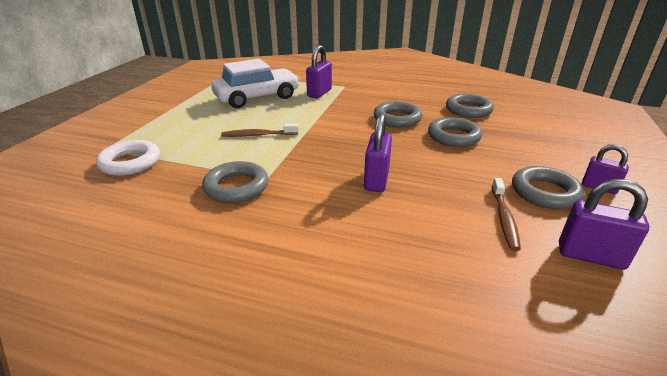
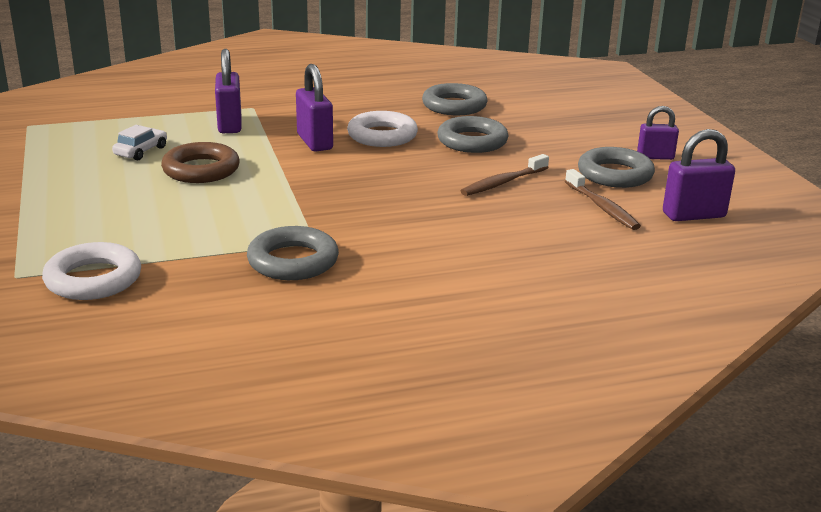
camera: 35 degrees left, 5 degrees down
white car [211,59,300,108] -> white car [112,125,167,161], size x0.42
brown toothbrush [221,123,299,137] -> brown toothbrush moved to [461,154,549,196]
purple padlock [364,114,392,192] -> purple padlock moved to [296,64,333,151]
grey ring [374,101,422,128] -> white ring [347,111,418,147]
none -> brown ring [161,142,240,183]

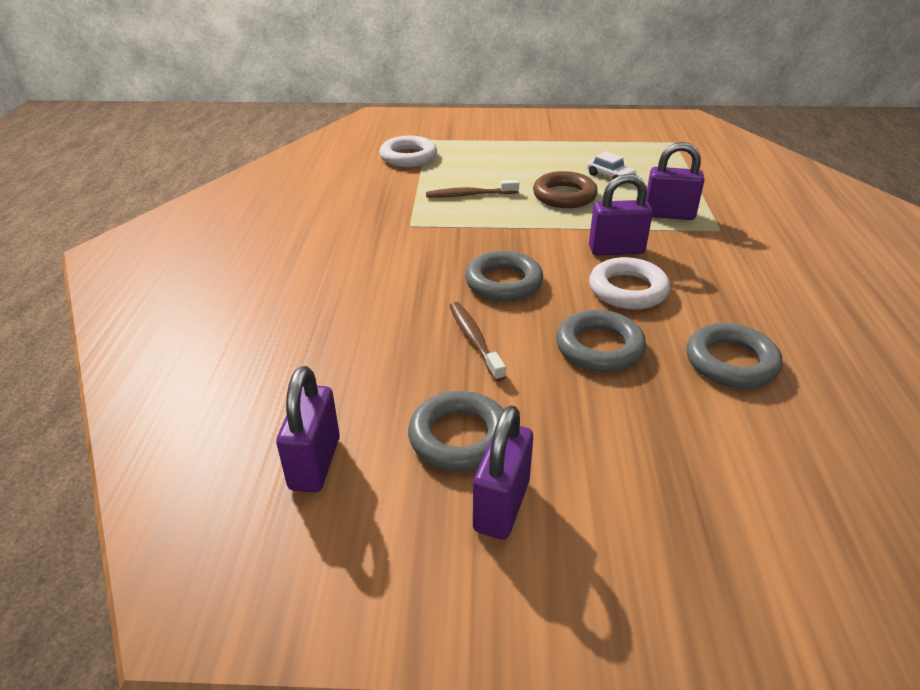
camera: 110 degrees right, 10 degrees up
grey ring [247,226,339,280] -> grey ring moved to [465,251,543,301]
brown toothbrush [565,169,641,230] -> brown toothbrush moved to [426,180,519,198]
purple padlock [637,106,679,160] -> purple padlock [473,405,533,539], size x1.51

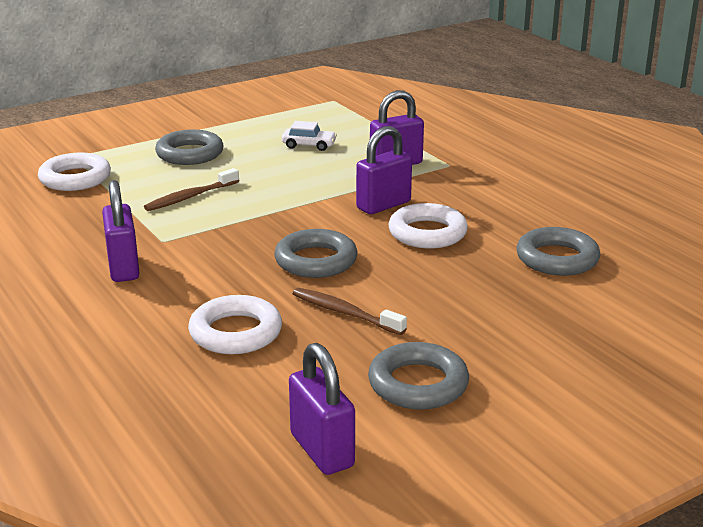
camera: 35 degrees left, 10 degrees down
purple padlock [473,405,533,539] -> purple padlock moved to [102,180,140,282]
brown ring [533,171,598,208] -> none
grey ring [556,310,646,372] -> grey ring moved to [155,129,223,165]
none -> white ring [188,295,282,354]

